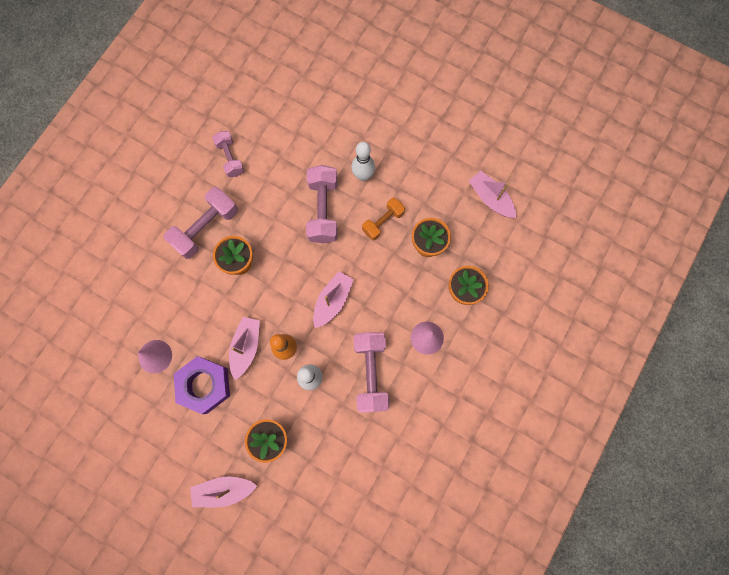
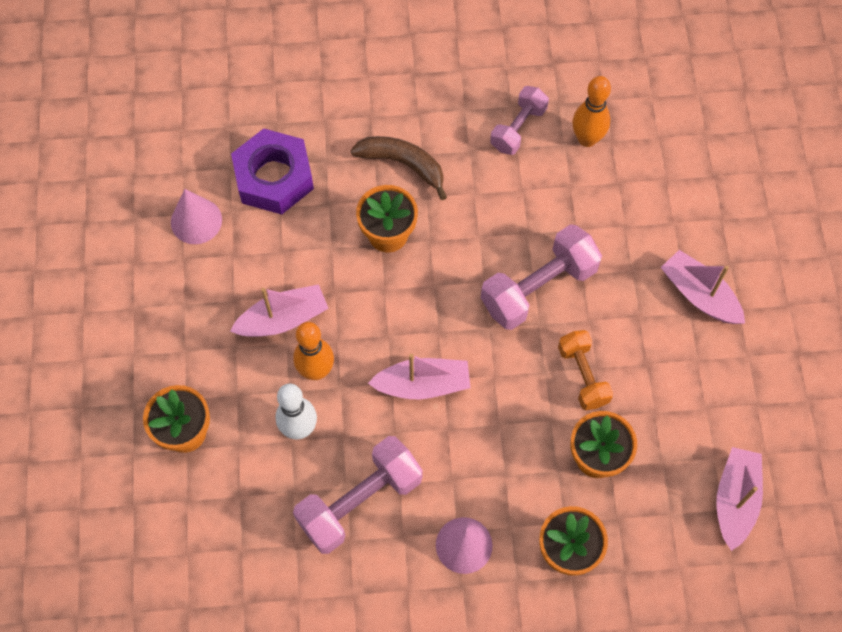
camera: 55 degrees right, 10 degrees down
pink dumbbell [164,187,238,259] -> brown banana [350,136,447,200]
purple nut [174,356,230,414] -> purple nut moved to [231,128,314,215]
pink boat [190,477,257,507] -> pink boat moved to [661,250,745,324]
white bowling pin [352,142,375,181] -> none
orange dumbbell [362,198,405,240] -> orange dumbbell turned 60 degrees clockwise [558,330,613,410]
none -> orange bowling pin [573,76,611,147]

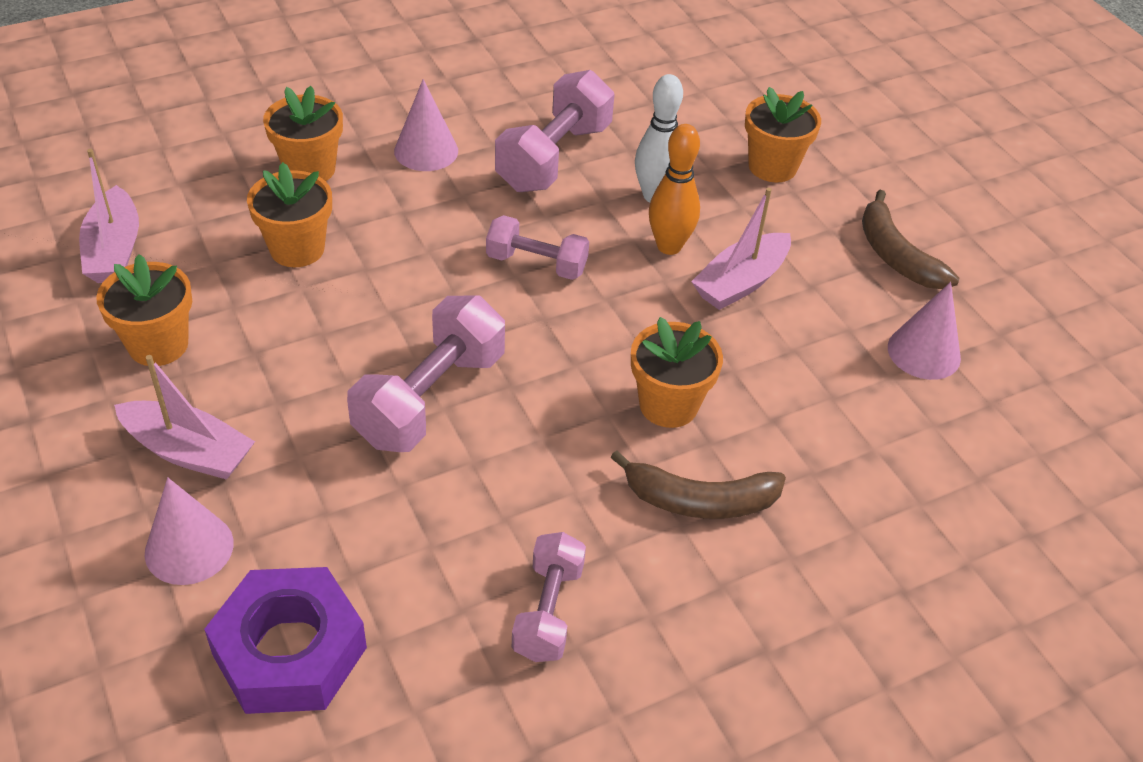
camera: 155 degrees right, 20 degrees down
purple nut [231,128,314,215] -> purple nut moved to [204,567,367,714]
pink boat [368,354,471,399] -> pink dumbbell [486,215,589,280]
orange dumbbell [558,330,613,410] -> none
orange bowling pin [573,76,611,147] -> none
none -> orange flower pot [96,254,192,366]
none -> pink cone [145,477,234,585]
none -> brown banana [862,190,959,289]

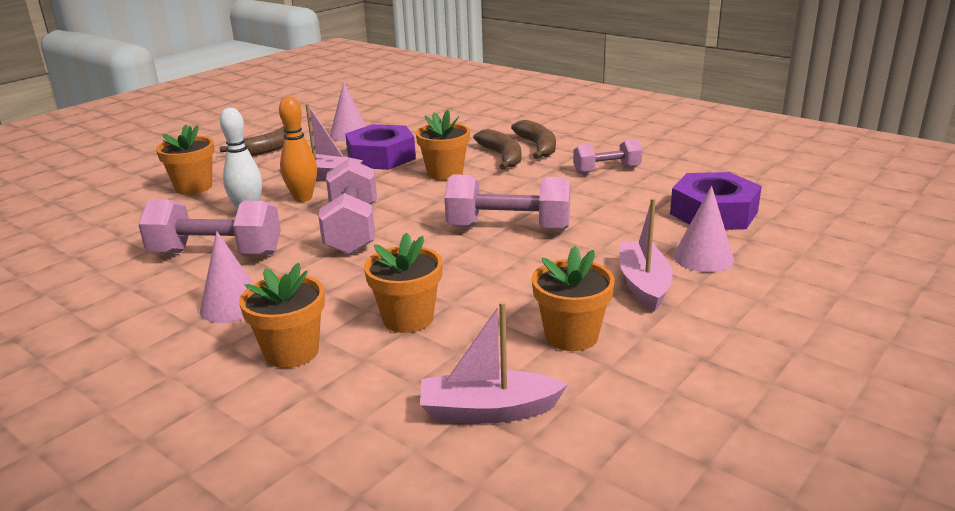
camera: 110 degrees left, 20 degrees down
pink boat [79,149,139,283] -> pink boat turned 150 degrees counterclockwise [420,301,568,423]
pink dumbbell [486,215,589,280] -> pink dumbbell [318,158,377,255], size x1.61
none -> purple nut [345,124,416,170]
none -> brown banana [511,120,556,159]

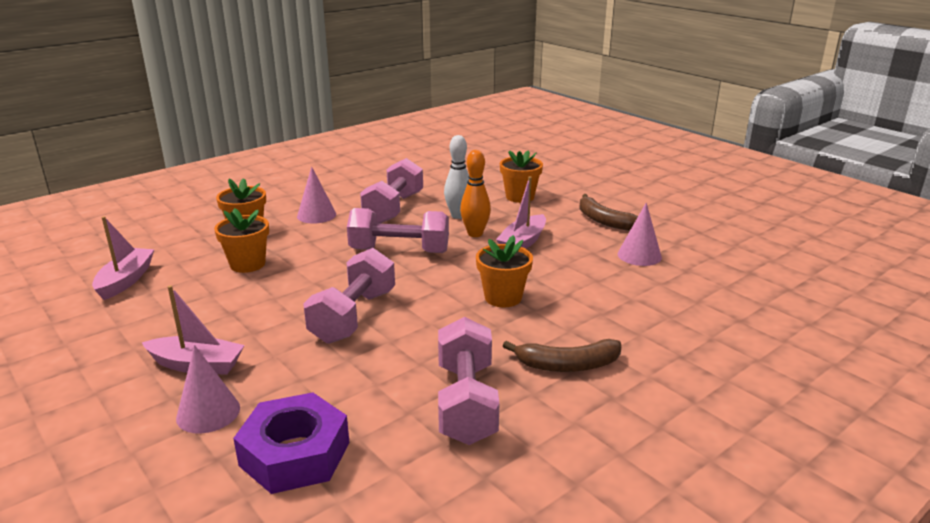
camera: 100 degrees right, 0 degrees up
purple nut [345,124,416,170] -> none
brown banana [473,129,521,170] -> none
orange flower pot [532,246,615,351] -> none
pink dumbbell [573,139,643,174] -> pink dumbbell [438,317,499,445], size x1.61

